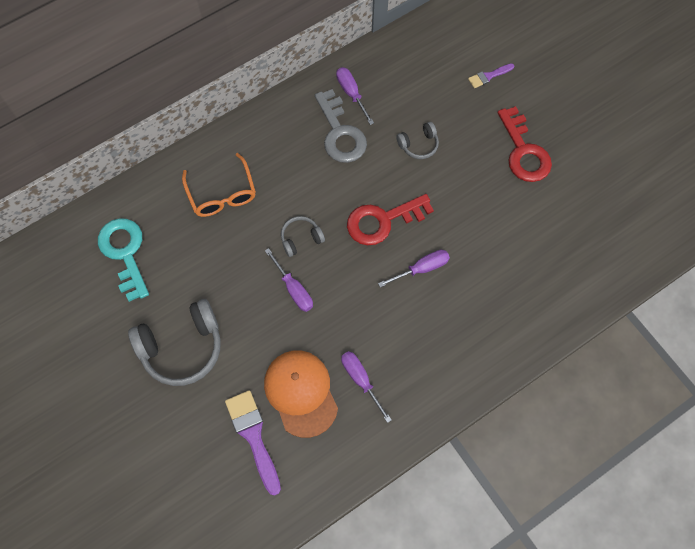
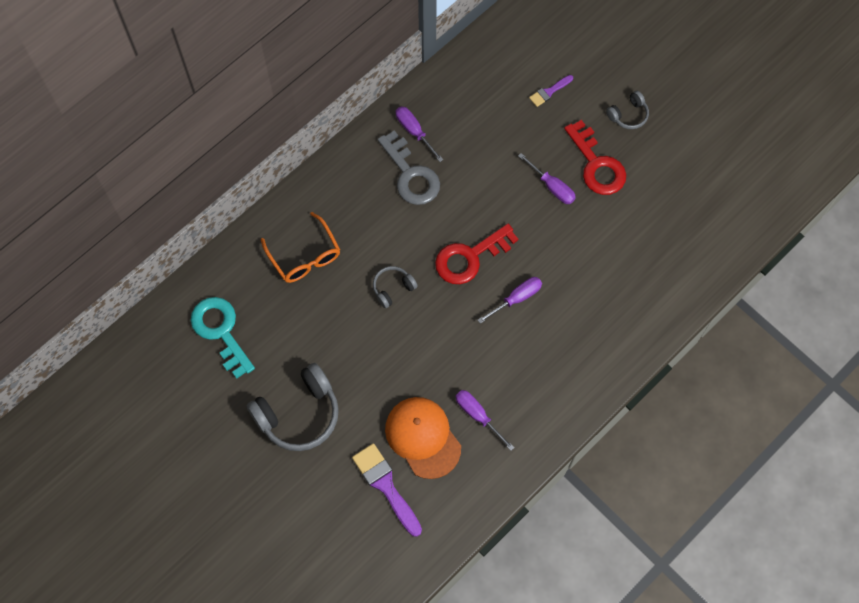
camera: 10 degrees left, 0 degrees up
purple screwdriver [265,248,313,312] -> purple screwdriver moved to [518,153,576,204]
grey headphones [396,122,439,159] -> grey headphones moved to [606,91,649,129]

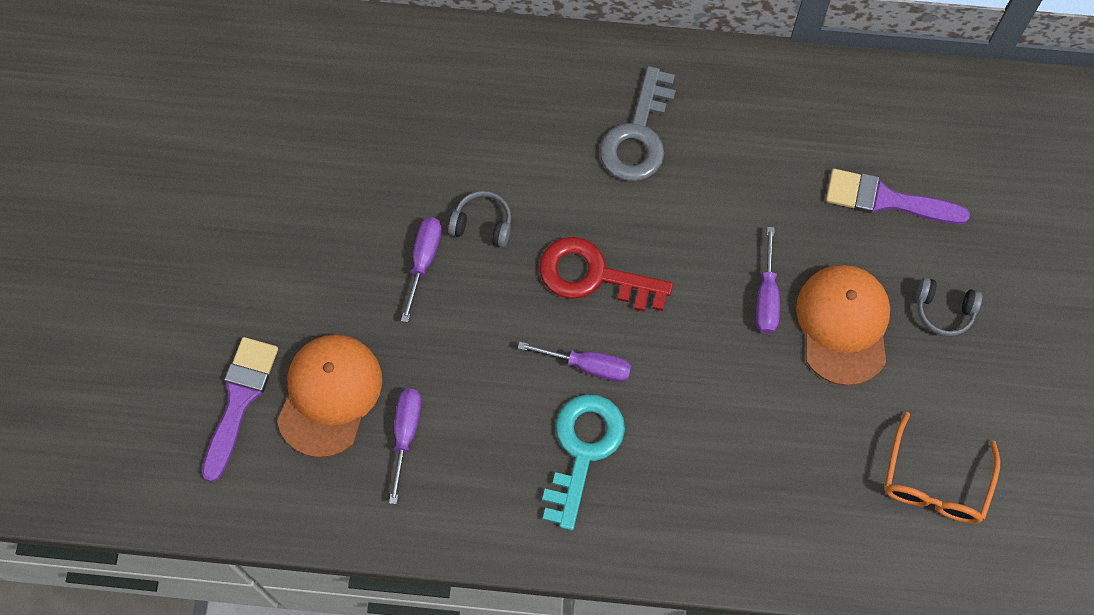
camera: 50 degrees right, 0 degrees up
turquoise key [190,297,255,379] -> turquoise key moved to [542,394,625,530]
grey headphones [246,363,339,451] -> none
orange glasses [261,212,340,283] -> orange glasses moved to [884,412,1000,524]
purple screwdriver [396,107,444,162] -> purple screwdriver moved to [401,217,442,323]
purple brush [529,75,573,107] -> purple brush [826,169,970,224], size x1.81
red key [564,120,626,195] -> orange cap [796,265,890,386]

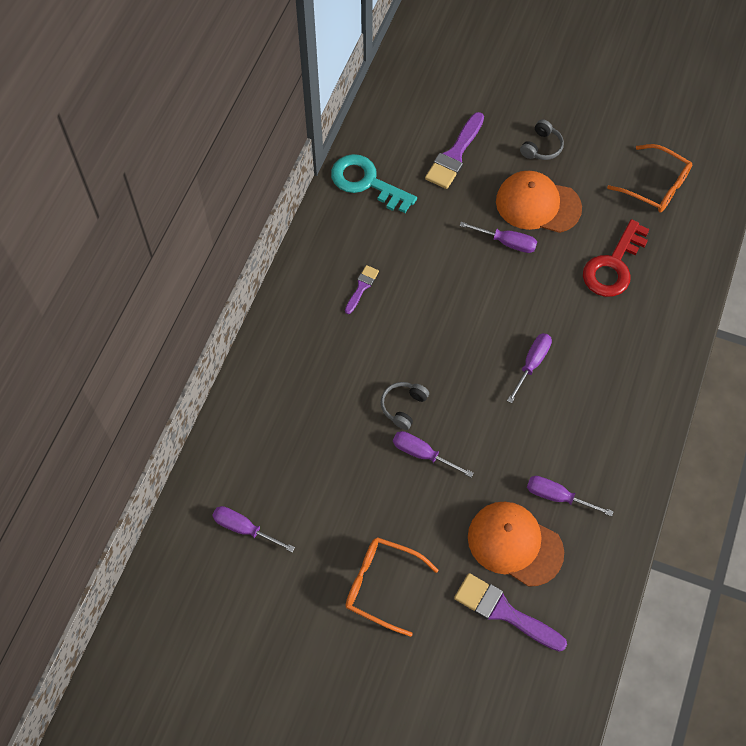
camera: 75 degrees left, 5 degrees down
red key [539,237,673,311] -> red key moved to [583,219,650,297]
turquoise key [542,394,625,530] -> turquoise key moved to [331,154,417,213]
grey key [600,66,676,181] -> purple brush [345,265,379,314]
none -> purple screwdriver [212,506,295,552]
none -> orange glasses [345,537,438,637]

